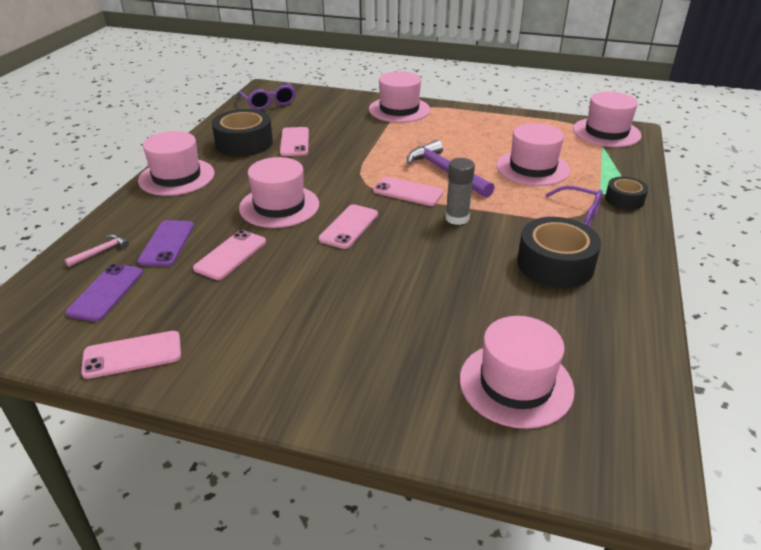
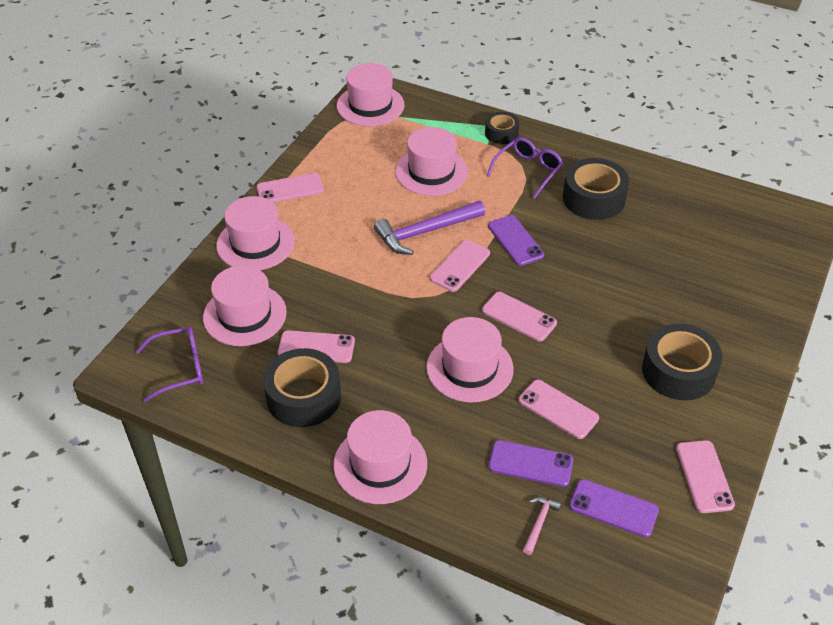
camera: 80 degrees left, 10 degrees up
pink hammer [65,234,129,267] -> pink hammer turned 60 degrees clockwise [523,497,561,555]
grey glue stick [445,158,475,225] -> purple phone [488,215,544,266]
pink hat [460,316,575,429] -> pink hat moved to [203,265,287,346]
none -> pink phone [257,173,324,203]
none -> black tape [642,324,722,400]

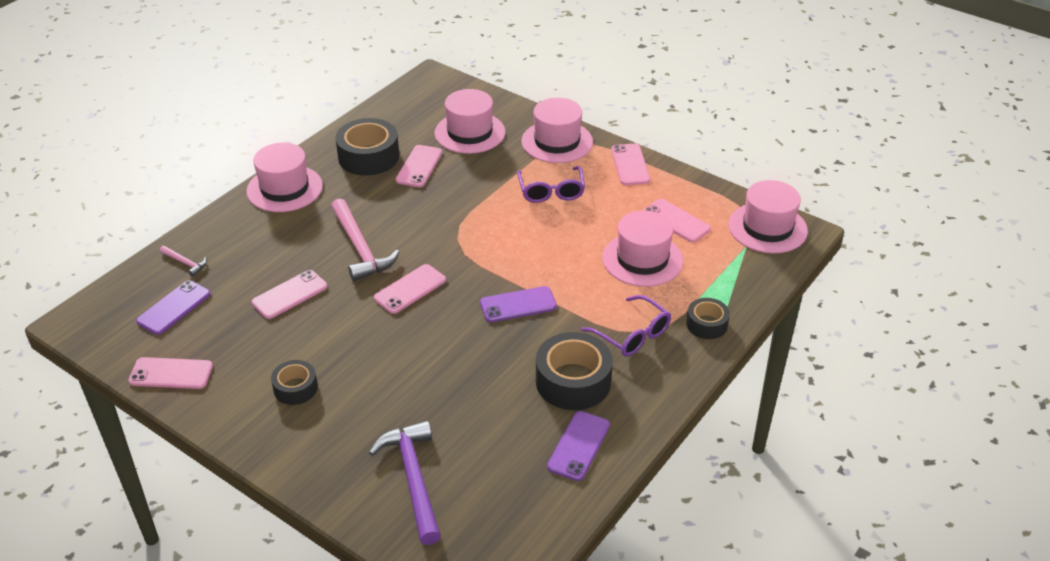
camera: 100 degrees right, 5 degrees down
purple glasses [136,327,203,402] -> purple glasses moved to [517,166,585,203]
purple hammer [374,201,485,255] -> purple hammer moved to [369,421,441,545]
pink hat [427,317,514,403] -> pink hammer [331,199,399,282]
pink phone [430,240,490,292] -> pink phone moved to [643,199,711,242]
purple phone [489,440,573,487] -> purple phone moved to [547,411,610,481]
black tape [642,324,722,400] -> black tape [271,360,318,405], size x0.57

